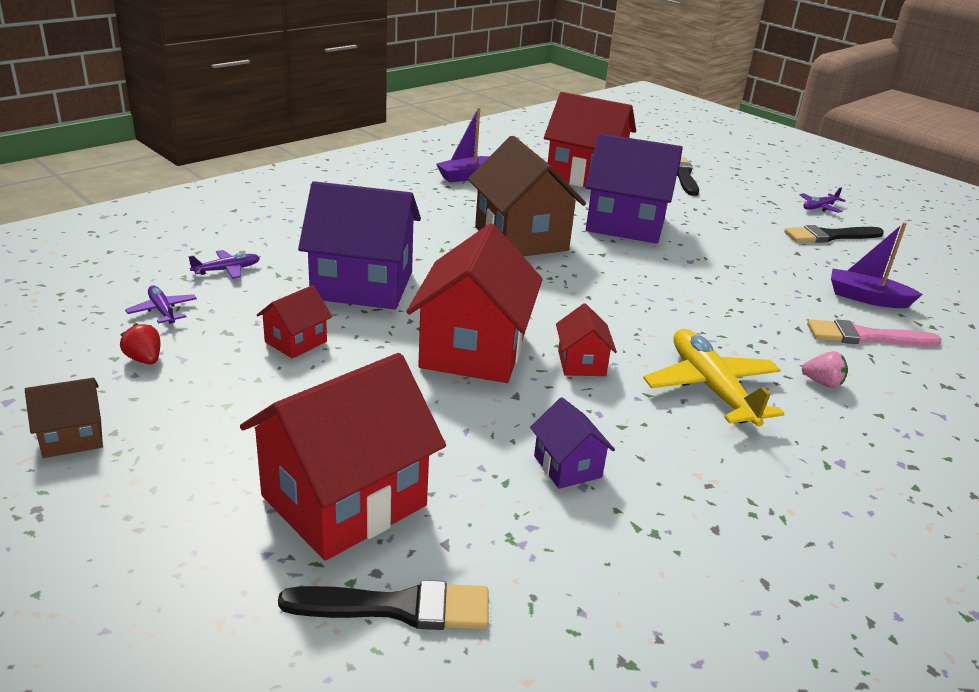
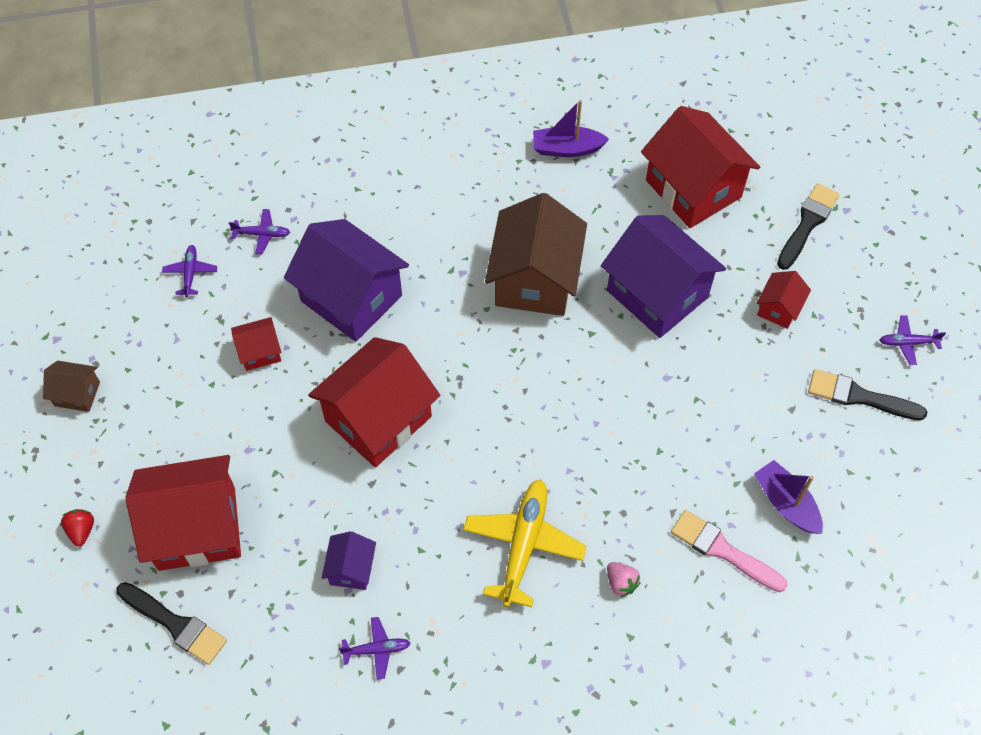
camera: 35 degrees right, 30 degrees up
red strawberry [120,323,160,364] -> red strawberry moved to [61,509,94,547]
red house [556,303,617,376] -> red house moved to [757,271,811,329]
none -> purple plane [339,617,411,680]

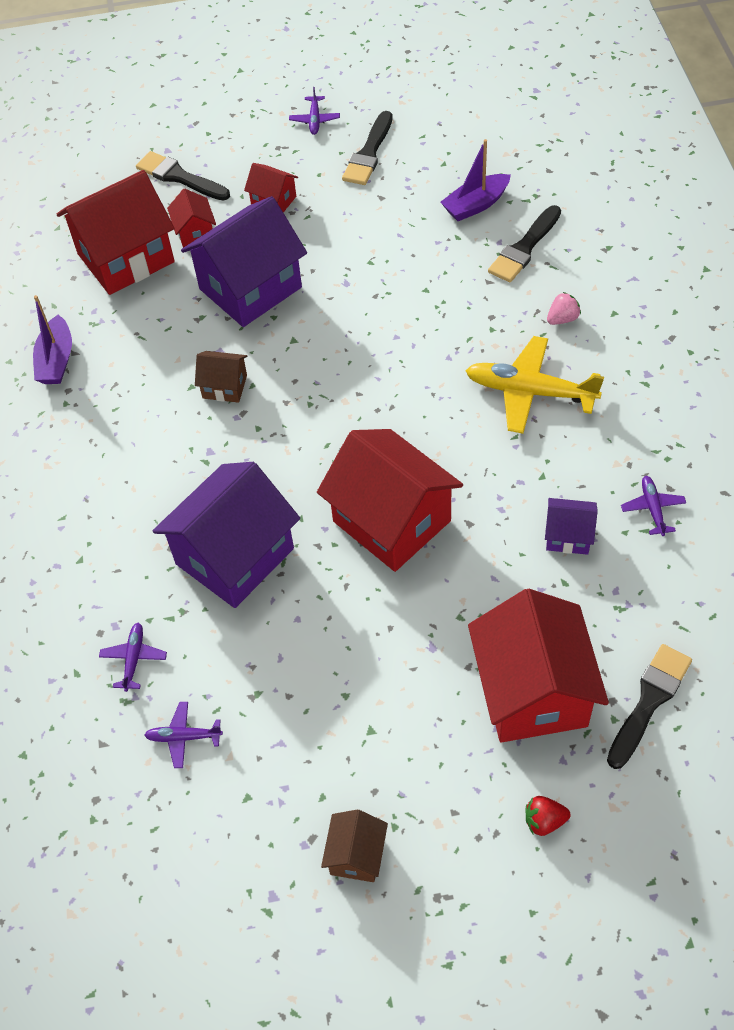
camera: 85 degrees left, 5 degrees down
red house [231,317,281,371] -> red house moved to [167,189,216,248]
brown house [485,193,587,316] -> brown house [195,351,247,403], size x0.47
pink brush [671,510,788,592] -> black brush [488,205,561,282]

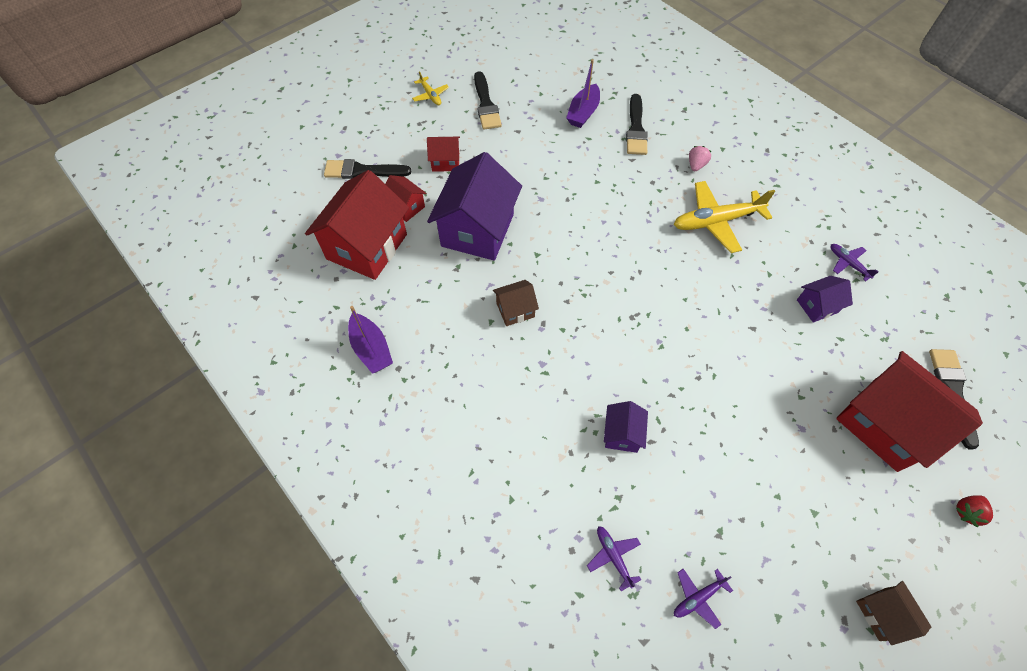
camera: 35 degrees left, 5 degrees up
purple house [153,462,300,608] -> purple house [604,401,648,453], size x0.47
purple plane [289,87,340,135] -> yellow plane [412,71,449,105]
red house [317,429,463,572] -> none

